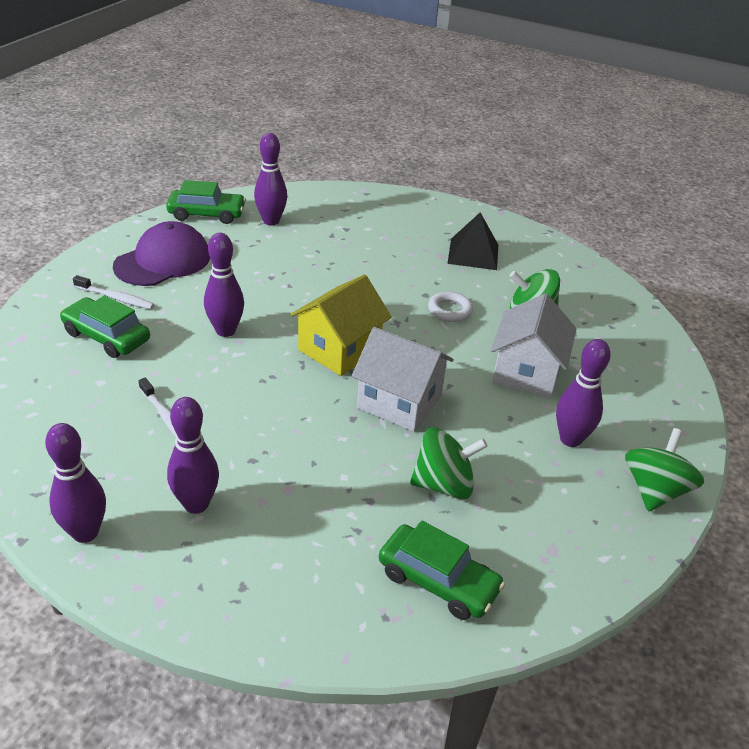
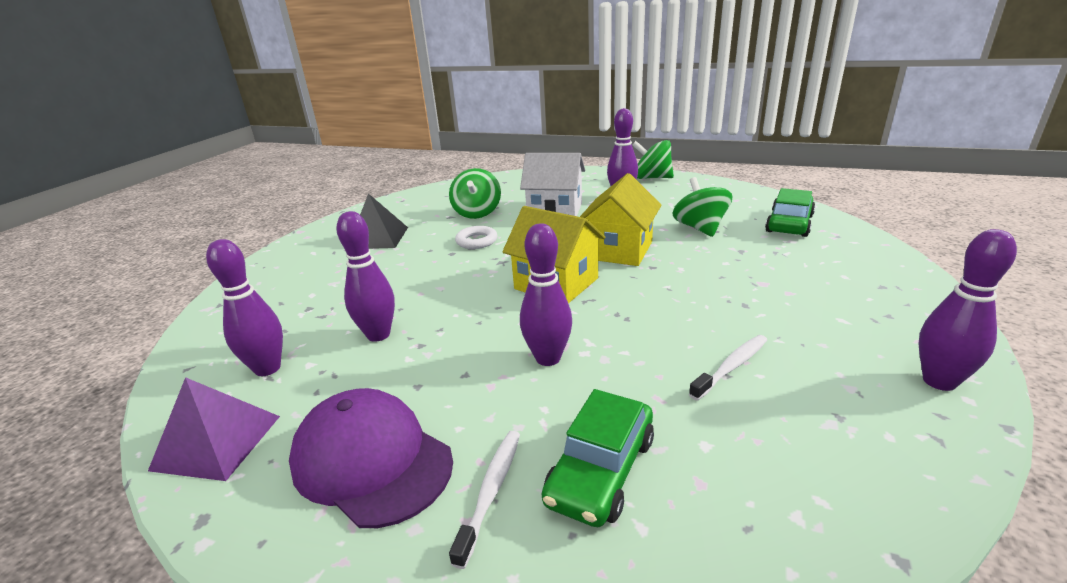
camera: 90 degrees left, 10 degrees down
green car [166,180,246,224] -> purple pyramid [148,377,280,481]
purple bowling pin [167,397,219,514] -> purple bowling pin moved to [336,211,395,342]
white house [352,327,454,432] -> yellow house [580,173,662,266]

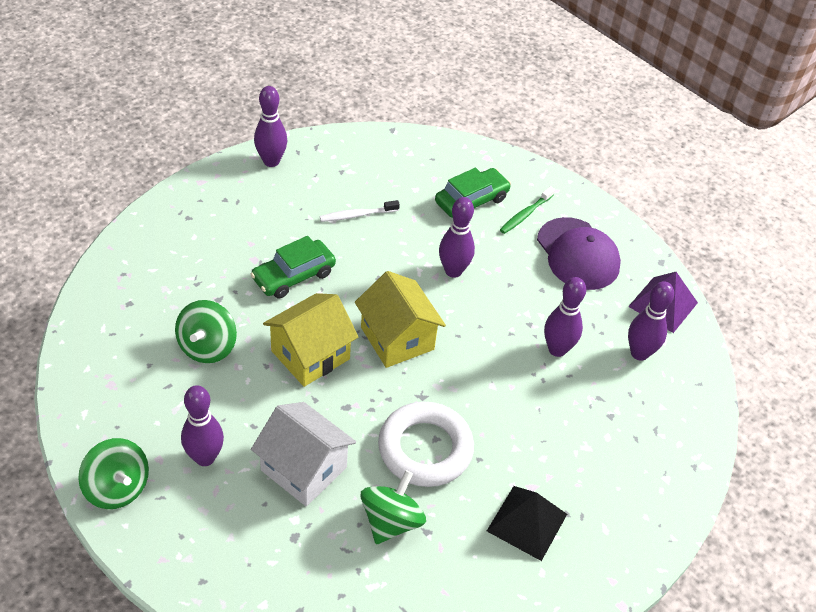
camera: 160 degrees left, 20 degrees up
white toothbrush [449,431,520,569] -> green toothbrush [500,186,555,234]
white ring [455,226,497,249] -> white ring [378,402,474,487], size x1.95
green car [765,188,815,237] -> green car moved to [250,236,336,298]

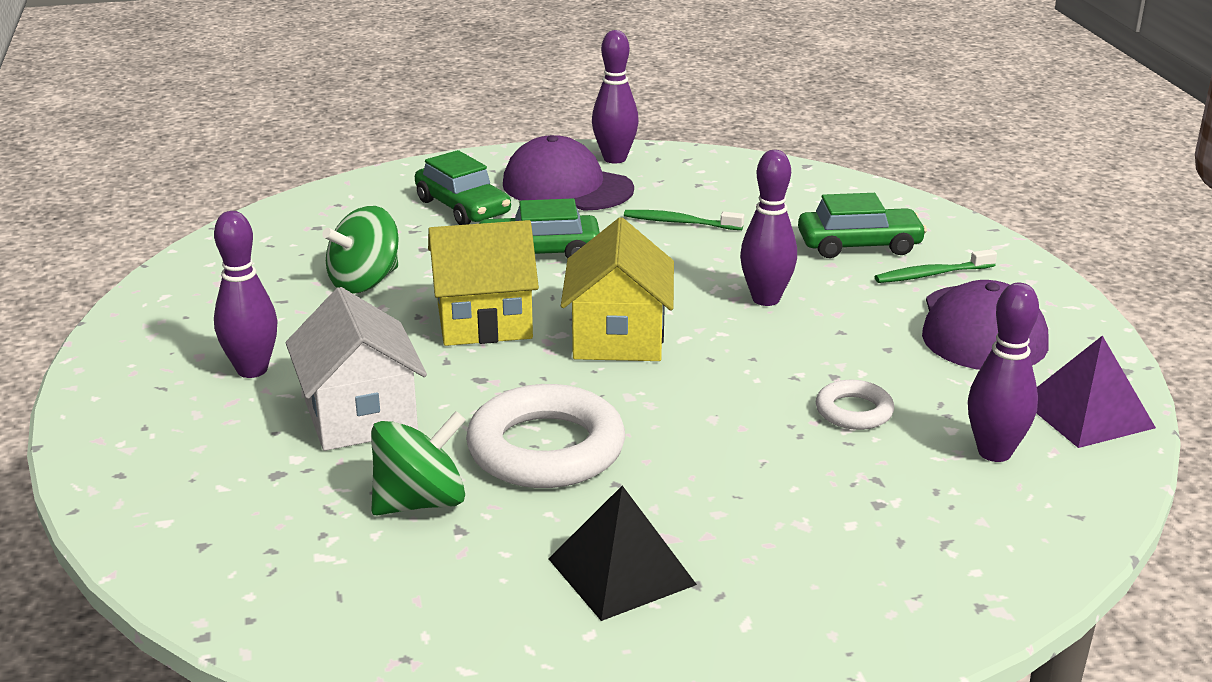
camera: 35 degrees right, 20 degrees down
green spinning top [78,438,149,509] -> none
white toothbrush [320,200,400,222] -> green toothbrush [624,210,744,230]
purple bowling pin [544,277,586,357] -> white ring [816,380,894,430]
none -> green car [415,150,511,225]
none -> purple cap [503,135,634,211]

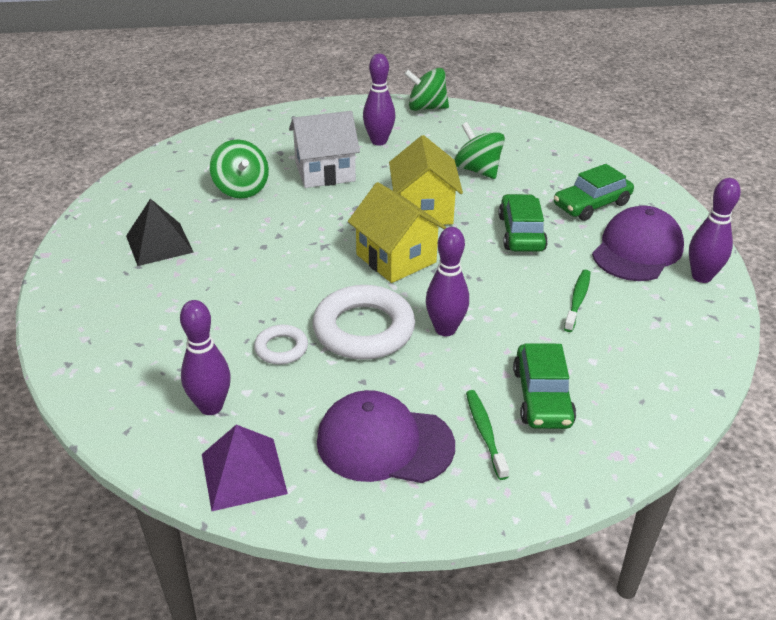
camera: 95 degrees right, 10 degrees up
white ring [466,384,625,488] -> white ring moved to [313,285,415,360]
yellow house [561,217,674,361] -> yellow house turned 45 degrees clockwise [348,182,446,283]
none -> green spinning top [404,68,449,111]

